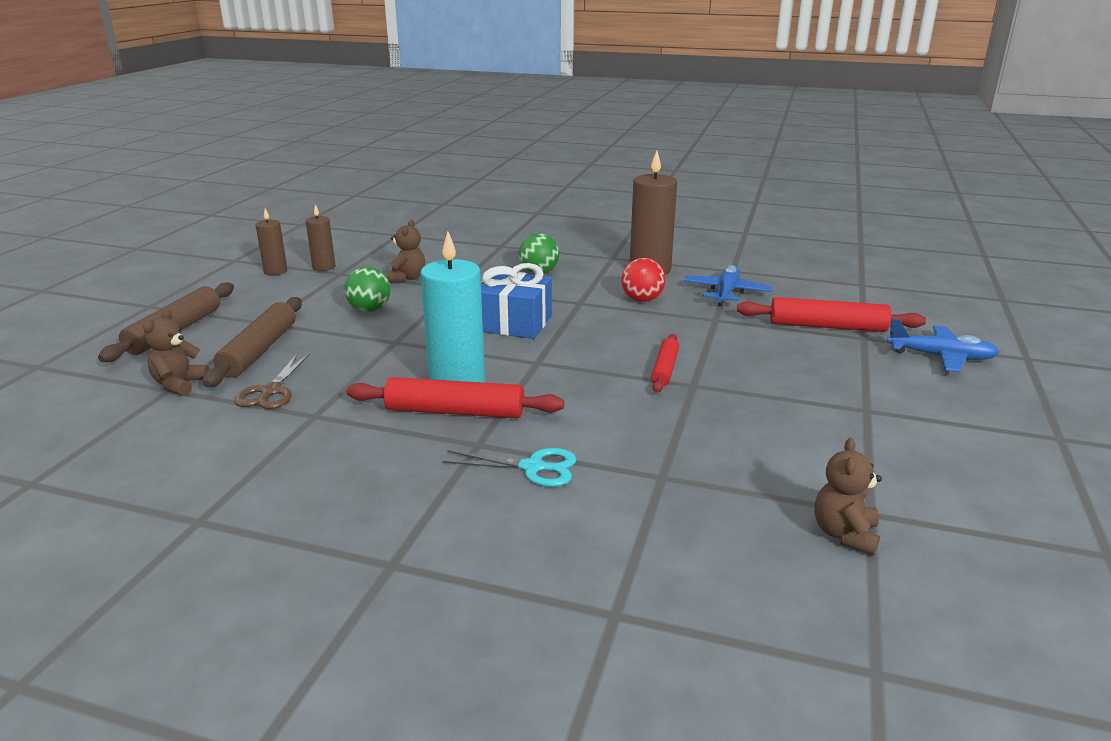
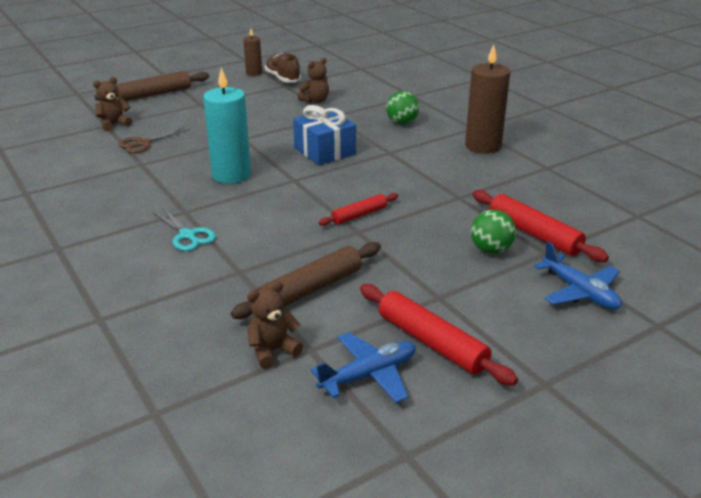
camera: 40 degrees right, 5 degrees up
brown rolling pin [203,297,302,387] -> brown rolling pin moved to [231,242,381,319]
brown candle [306,204,336,271] -> brown shoe [265,53,301,82]
green ball [344,267,390,312] -> green ball moved to [471,210,516,254]
red rolling pin [346,377,564,418] -> red rolling pin moved to [360,284,518,386]
red ball [621,258,665,302] -> none
blue plane [684,265,772,306] -> blue plane moved to [311,332,416,403]

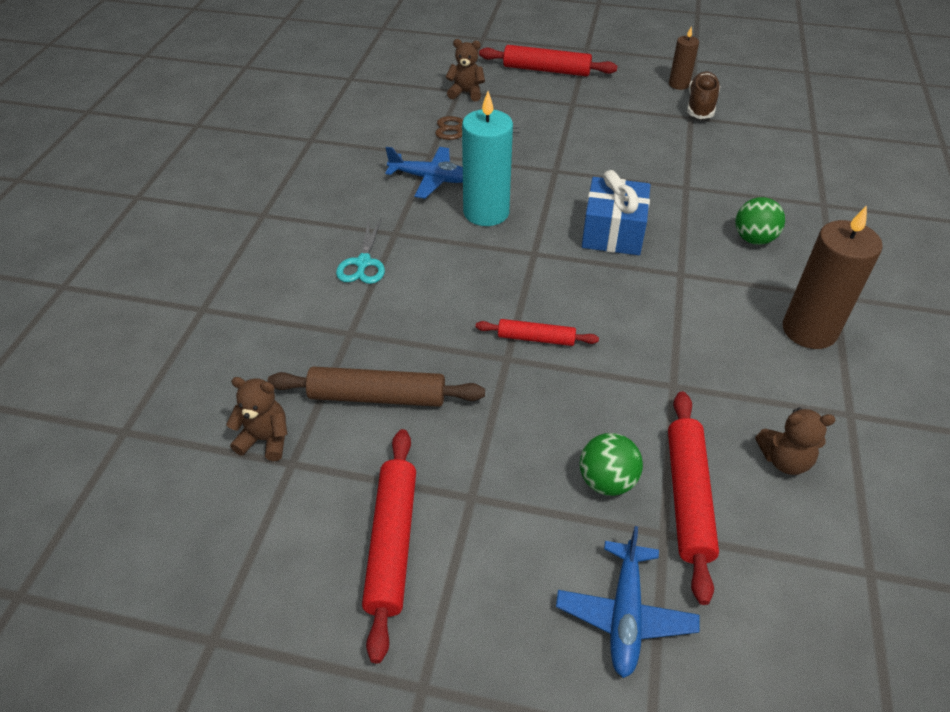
camera: 45 degrees right, 15 degrees up
brown rolling pin [94,71,209,101] -> red rolling pin [479,45,618,76]
brown teddy bear [298,58,329,103] -> brown teddy bear moved to [755,407,835,475]
blue plane [311,332,416,403] -> blue plane moved to [385,147,463,199]

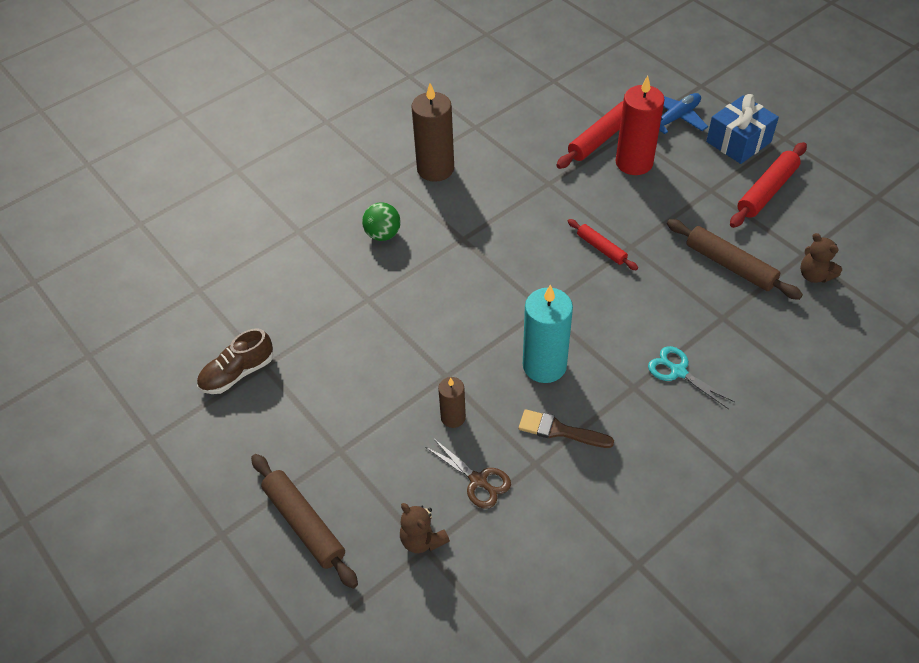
camera: 140 degrees left, 5 degrees up
turquoise scissors [336,219,385,284] -> turquoise scissors turned 90 degrees counterclockwise [648,346,735,409]
blue plane [385,147,463,199] -> brown brush [519,409,614,448]
red rolling pin [479,45,618,76] -> brown rolling pin [251,454,358,589]
green ball [580,433,643,496] -> red candle [616,76,665,175]
blue gift [582,170,650,255] -> blue gift moved to [706,94,779,164]
brown candle [669,27,699,90] -> brown candle moved to [438,377,466,428]
brown teddy bear [755,407,835,475] -> none

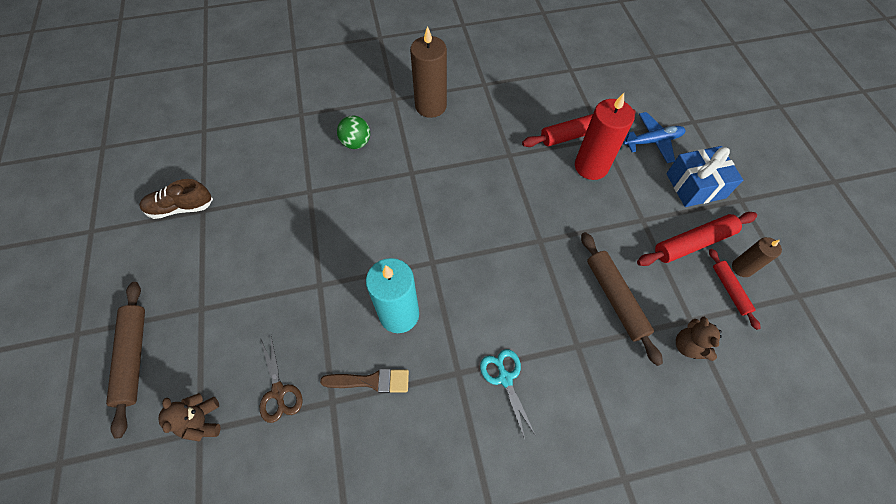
camera: 25 degrees right, 10 degrees up
brown candle [438,377,466,428] -> brown candle moved to [732,237,782,277]
brown brush [519,409,614,448] -> brown brush turned 135 degrees clockwise [320,369,409,393]
red rolling pin [568,219,638,270] -> red rolling pin moved to [709,249,760,330]

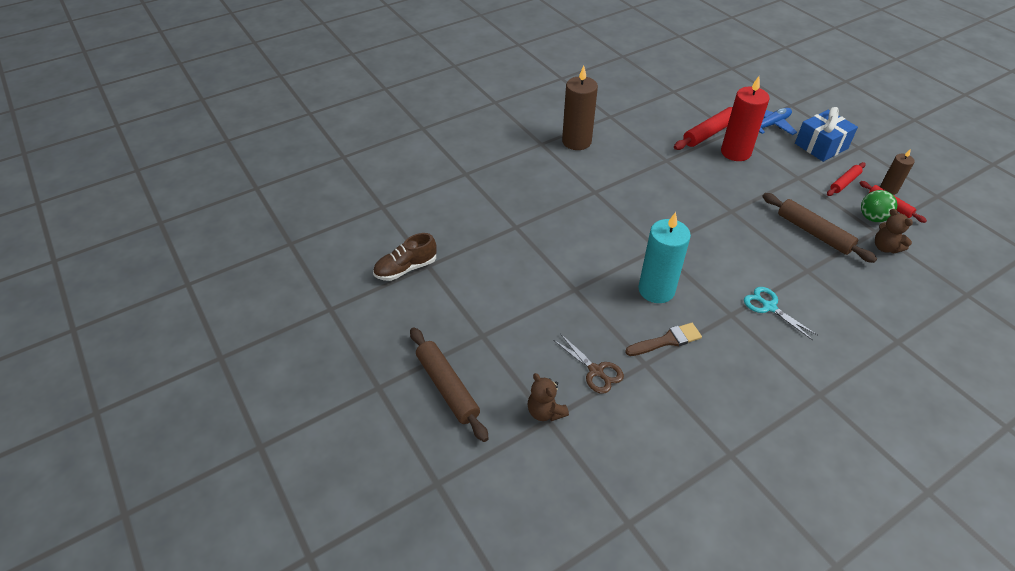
camera: 20 degrees left, 15 degrees down
green ball [337,116,370,149] -> green ball moved to [861,190,897,222]
red rolling pin [637,212,757,266] -> red rolling pin [827,162,866,196], size x0.61

